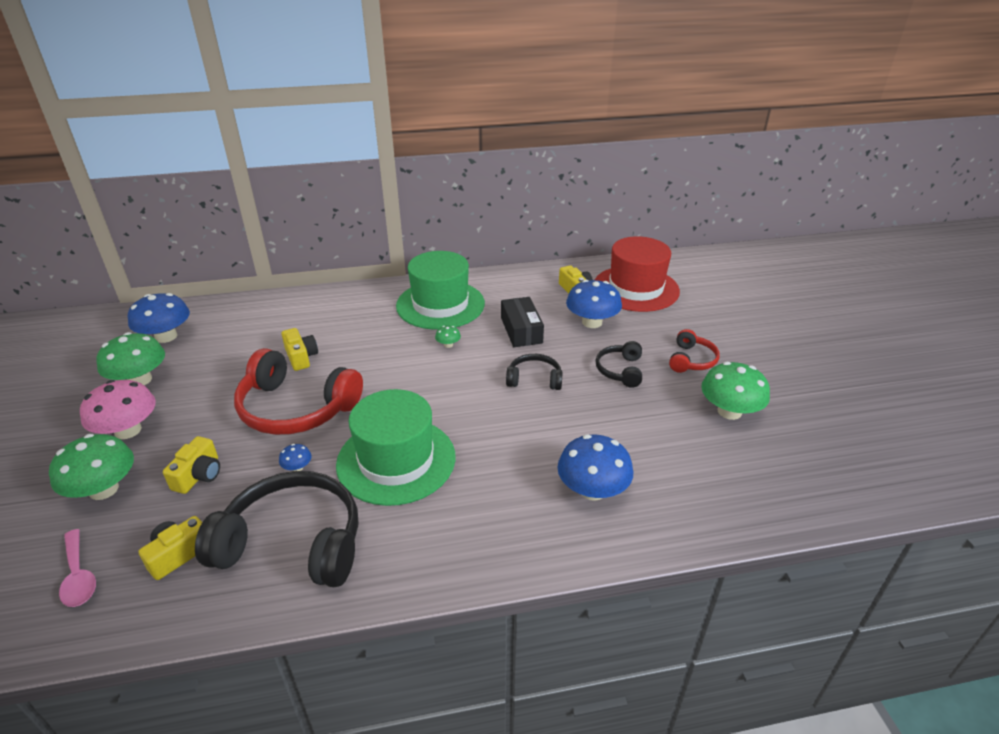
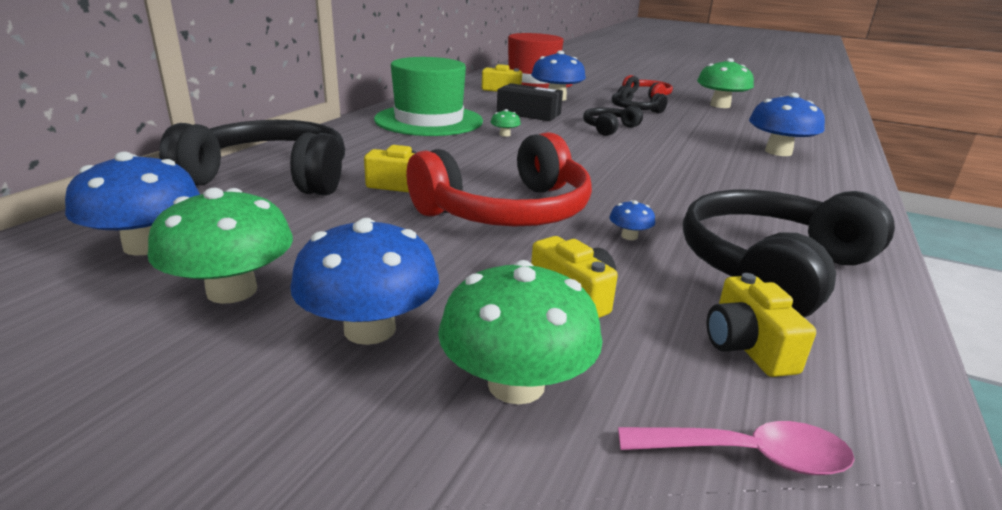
camera: 55 degrees left, 10 degrees down
pink mushroom [80,380,156,439] -> blue mushroom [290,218,439,345]
green hat [336,389,455,506] -> none
none -> black headphones [159,120,345,195]

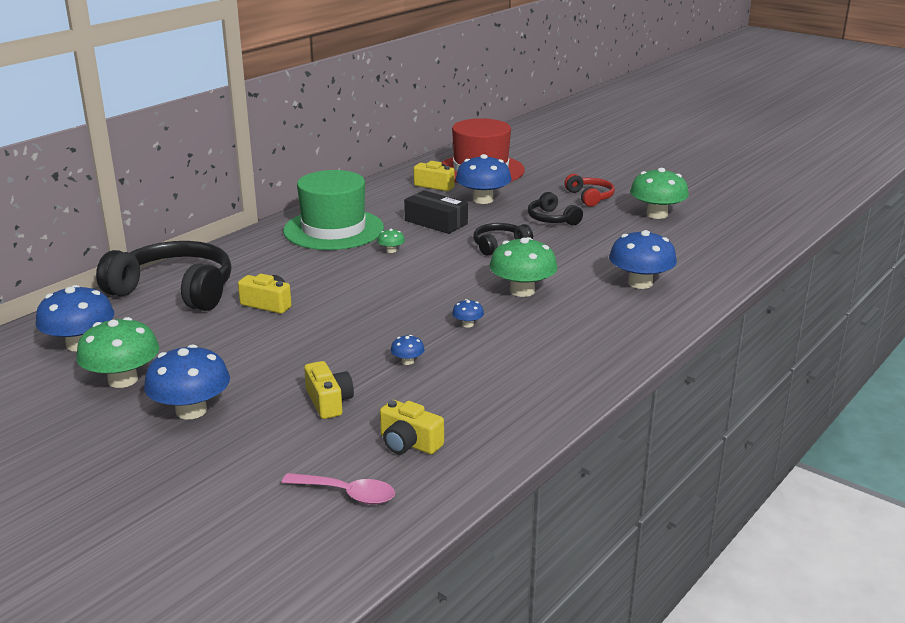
camera: 15 degrees right, 0 degrees up
red headphones [406,132,592,227] -> none
green mushroom [438,260,602,405] -> green mushroom moved to [490,237,558,297]
black headphones [683,190,895,318] -> none
yellow camera [707,273,816,377] -> yellow camera turned 60 degrees counterclockwise [380,400,444,454]
none -> blue mushroom [452,299,484,328]

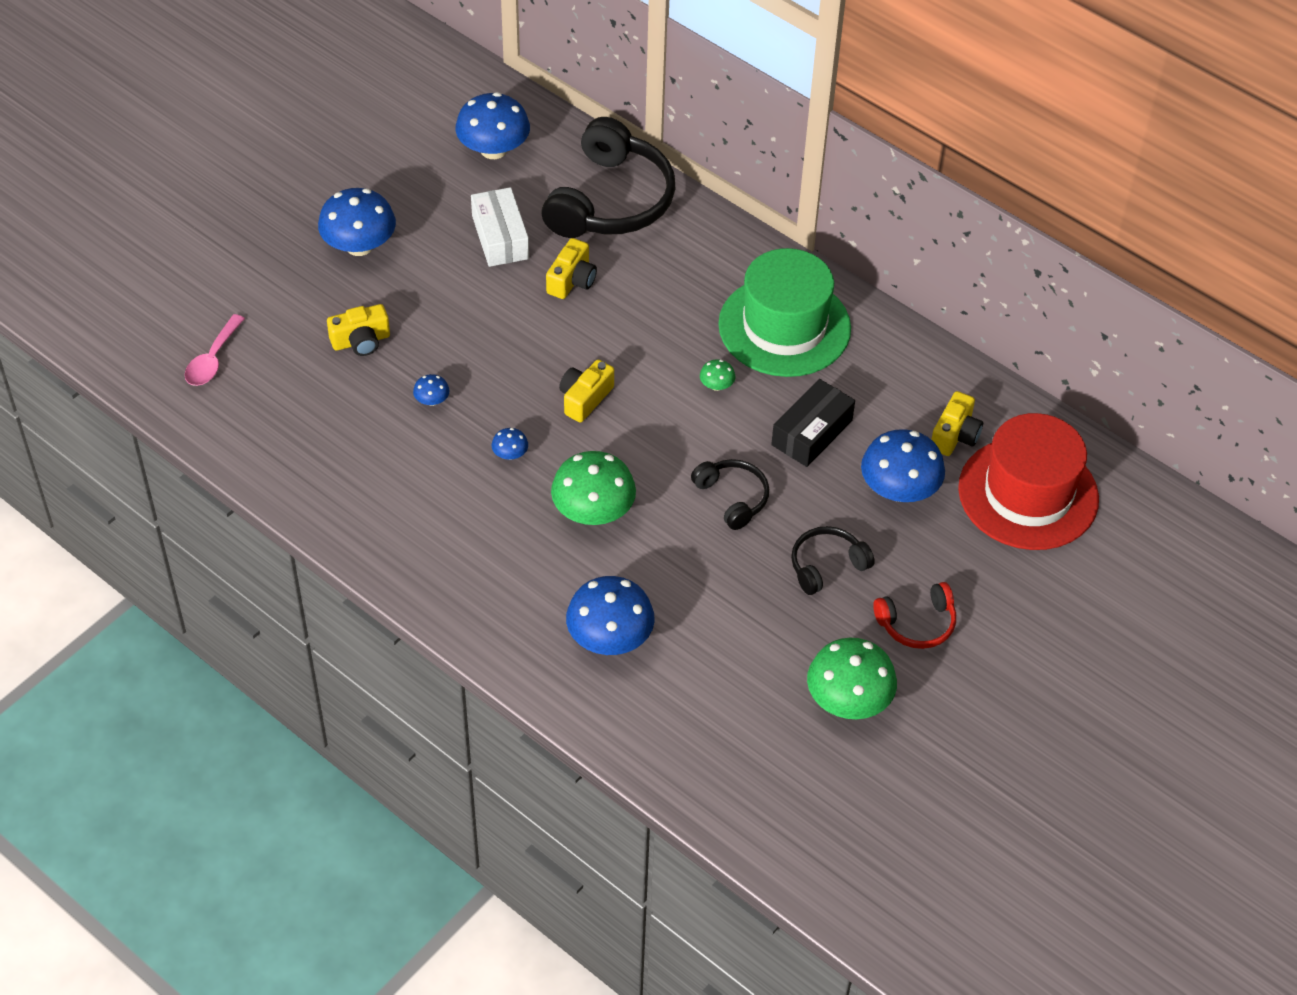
camera: 90 degrees right, 25 degrees up
green mushroom [76,317,159,388] -> none
yellow camera [380,400,444,454] -> yellow camera moved to [559,359,614,422]
none -> white box [471,187,529,267]

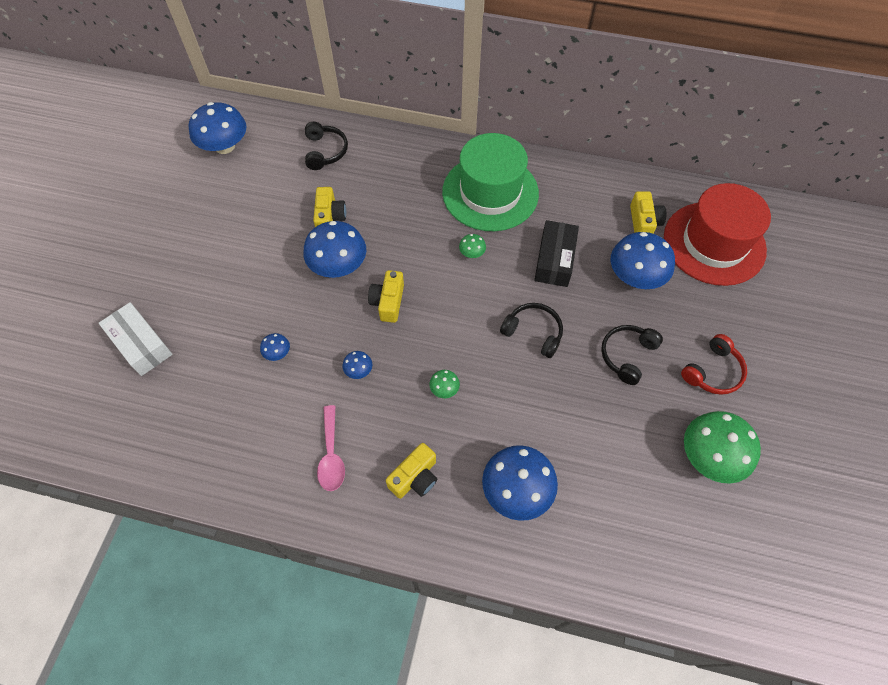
camera: 25 degrees left, 10 degrees up
pink spoon [185,314,245,386] -> pink spoon moved to [317,405,345,491]
blue mushroom [318,188,396,256] -> blue mushroom moved to [303,221,366,278]
yellow camera [327,304,390,356] -> yellow camera moved to [386,443,437,499]
white box [471,187,529,267] -> white box moved to [99,302,173,376]
black headphones [542,117,676,238] -> black headphones [305,122,348,170], size x0.51
green mushroom [551,451,636,525] -> green mushroom [429,370,460,398], size x0.44

